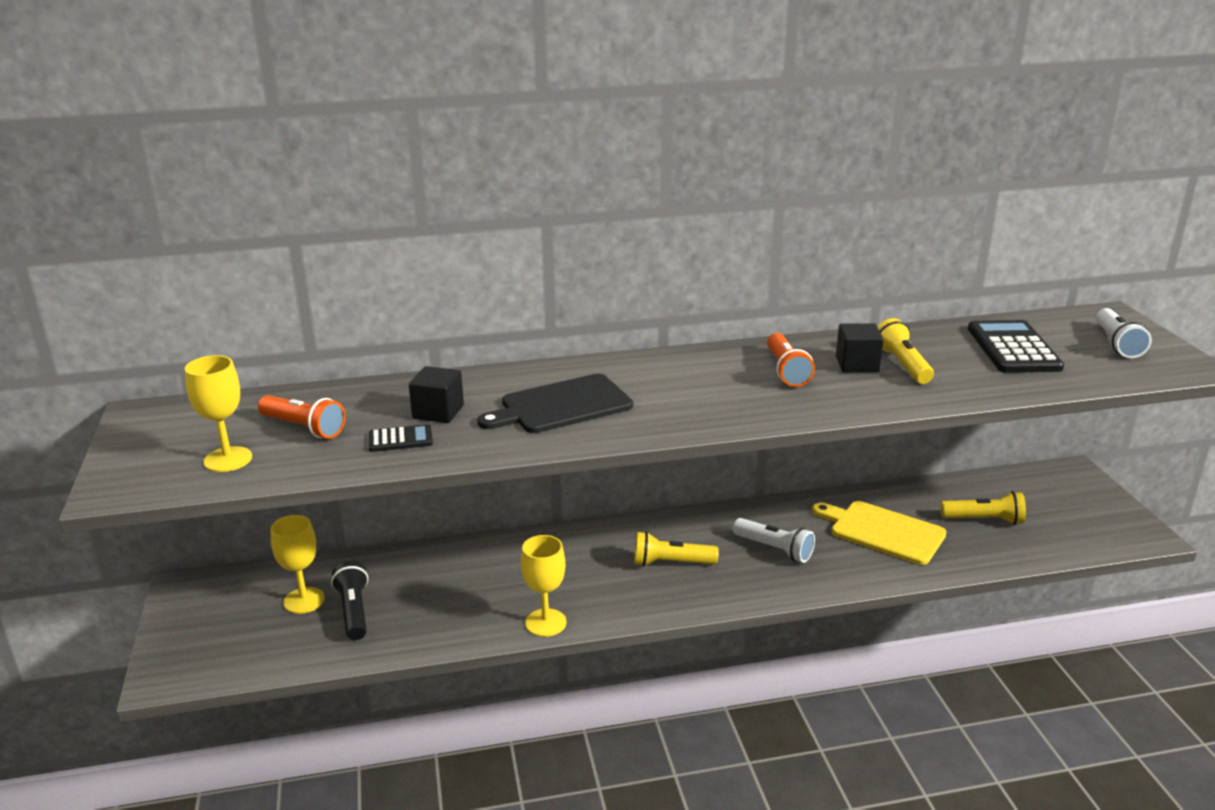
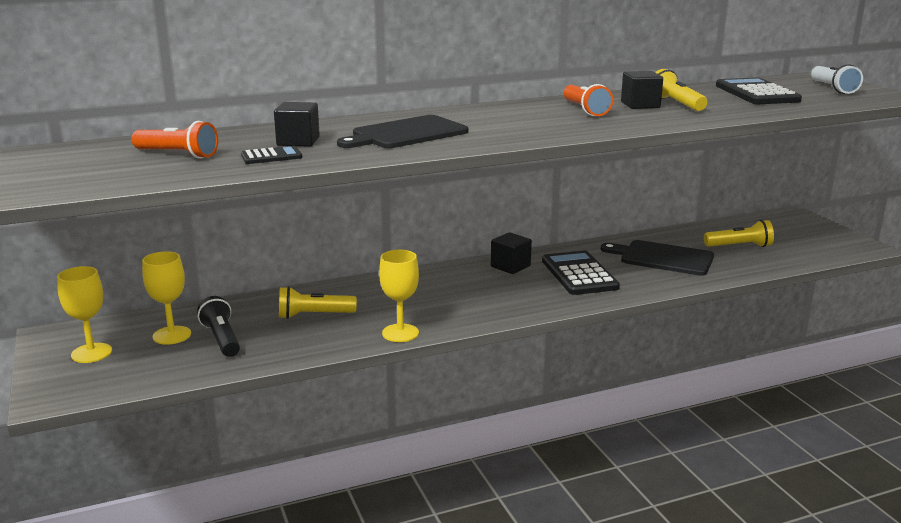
camera: 10 degrees left, 5 degrees down
yellow goblet [185,355,252,472] -> yellow goblet moved to [57,266,112,363]
yellow flashlight [634,531,719,567] -> yellow flashlight moved to [279,286,357,319]
white flashlight [733,518,815,563] -> black calculator [542,250,620,295]
yellow cutting board [812,501,947,565] -> black cutting board [601,240,714,276]
none -> black cube [491,232,532,274]

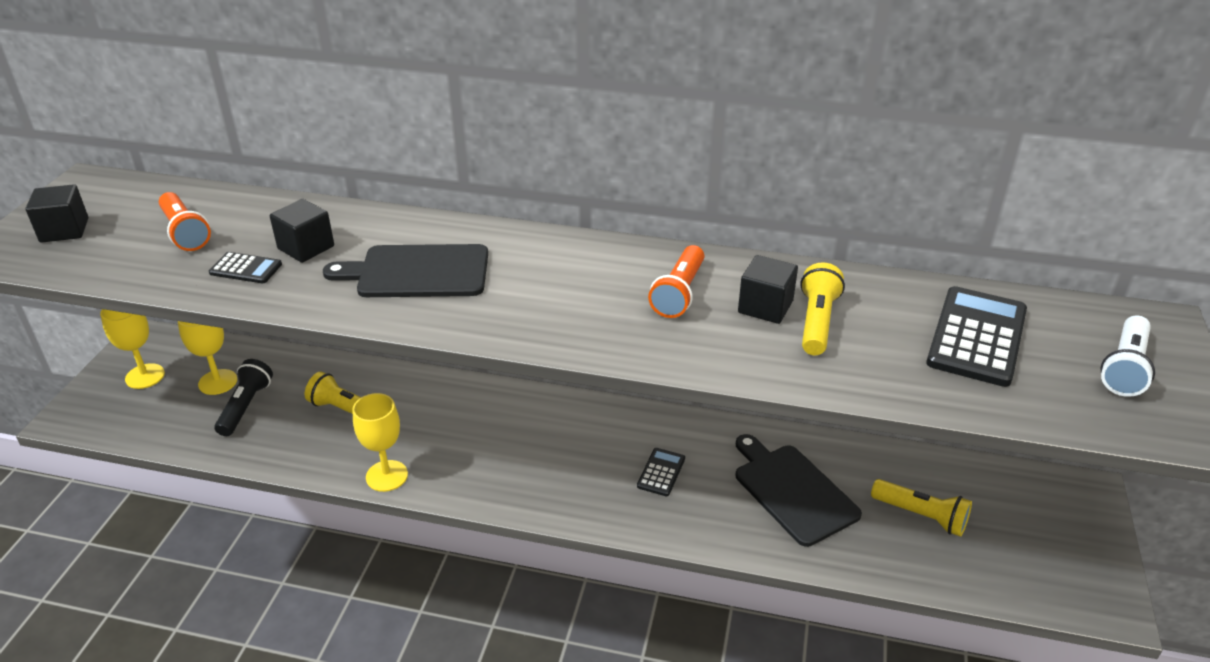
camera: 35 degrees right, 15 degrees up
black cube [491,232,532,274] -> black cube moved to [25,184,88,243]
black calculator [542,250,620,295] -> black calculator [637,448,685,496], size x0.51

